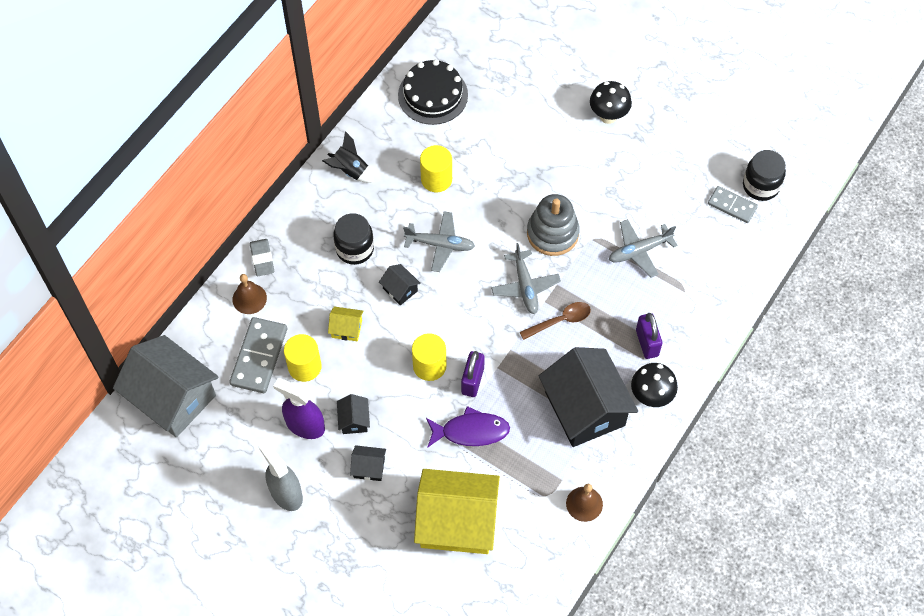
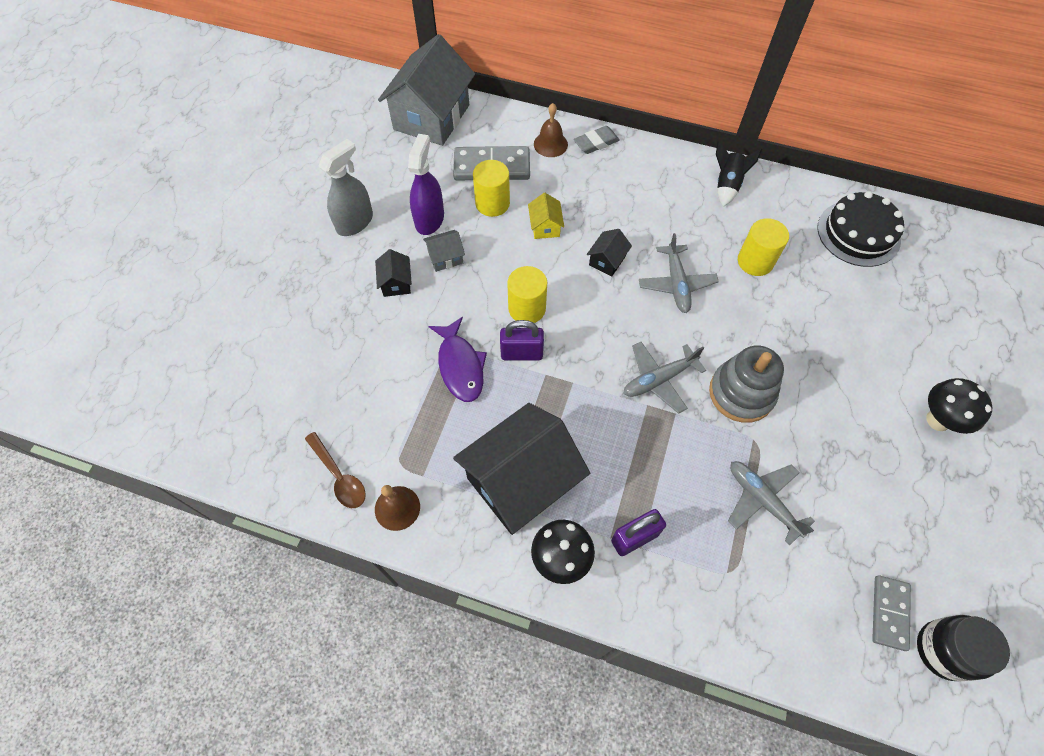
camera: 75 degrees right, 0 degrees up
black jar [333,213,374,265] -> none
black house [337,394,370,434] -> grey house [423,230,465,272]
yellow house [414,469,500,554] -> none
brown spoon [520,302,591,340] -> brown spoon moved to [305,432,366,508]

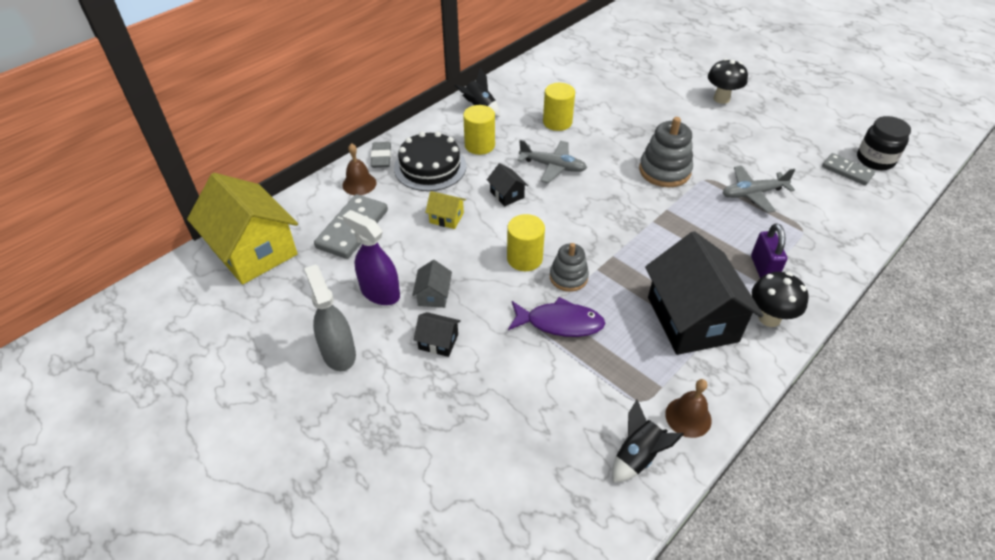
camera: 65 degrees left, 15 degrees down
brown spoon [305,432,366,508] -> black rocket [612,400,684,483]
grey house [378,34,475,146] -> yellow house [187,173,298,285]
yellow cylinder [473,160,510,217] -> yellow cylinder moved to [463,105,495,155]
purple padlock [500,320,544,360] -> grey stacking toy [550,243,589,292]
grey plane [623,342,706,414] -> none
black cake [817,191,904,267] -> black cake moved to [394,131,466,191]

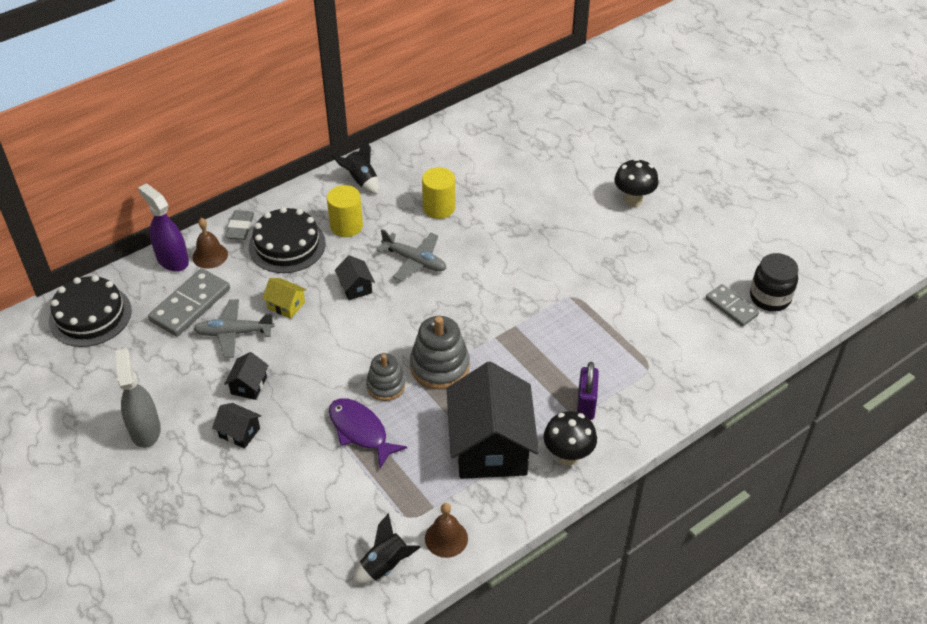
camera: 10 degrees right, 0 degrees up
yellow house [187,173,298,285] -> black cake [49,275,132,347]
purple spray bottle [343,210,400,305] -> purple spray bottle moved to [138,184,189,272]
grey house [412,260,452,308] -> black house [224,352,269,400]
yellow cylinder [507,214,545,271] -> none
purple fish [508,297,605,337] -> purple fish turned 150 degrees counterclockwise [329,398,407,468]
grey stacking toy [639,117,693,188] -> grey stacking toy moved to [410,316,470,390]
grey plane [723,166,795,213] -> grey plane moved to [194,299,275,358]

